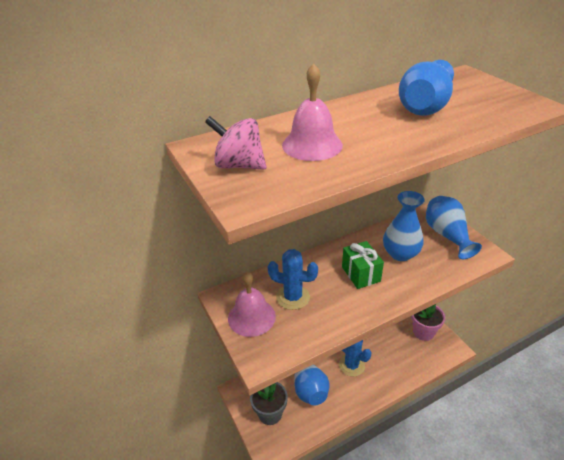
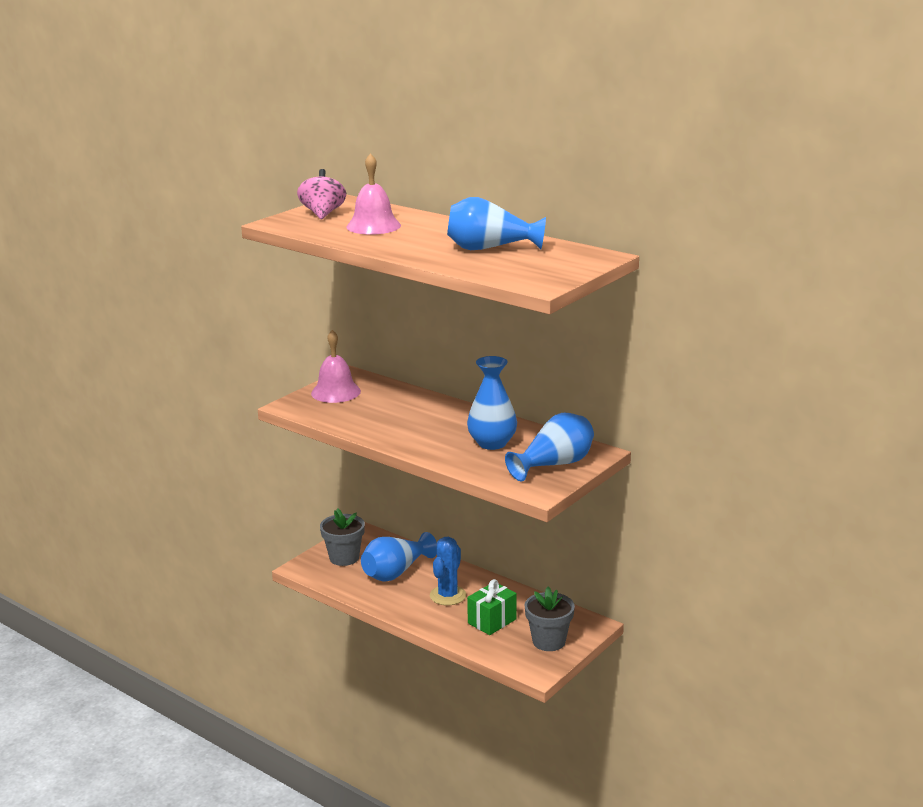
camera: 65 degrees right, 15 degrees down
blue cactus [267,249,318,310] -> none
green gift [342,241,384,289] -> green gift moved to [467,579,517,635]
pink flower pot [411,304,445,341] -> grey flower pot [525,587,575,651]

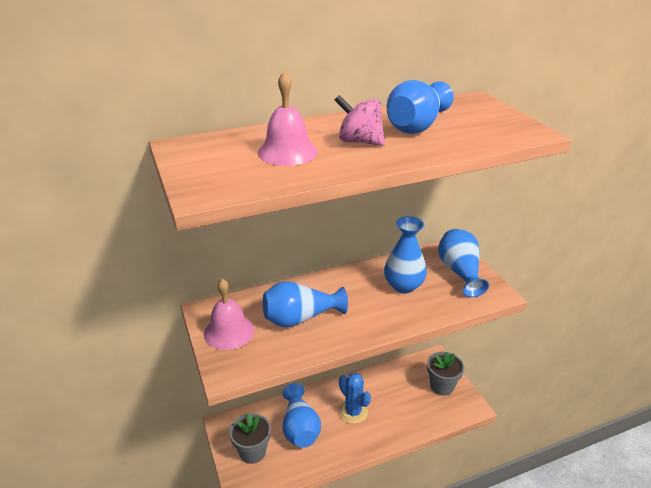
camera: 60 degrees left, 10 degrees up
pink spinning top [297,169,346,219] -> pink spinning top moved to [335,95,385,146]
green gift [467,579,517,635] -> none
none -> blue vase [263,281,348,327]

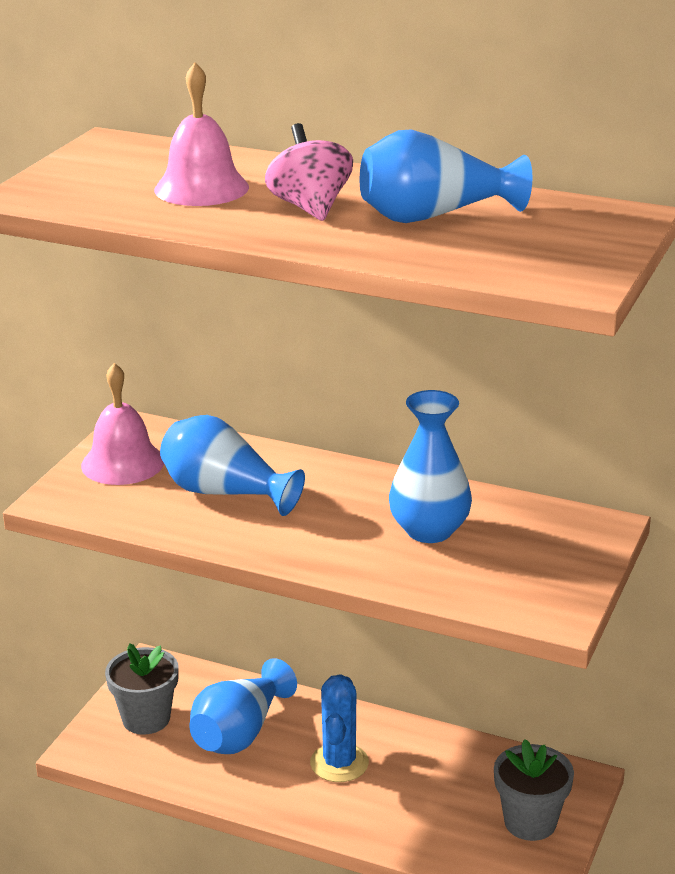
camera: 45 degrees right, 5 degrees down
blue vase [438,229,489,297] -> none

